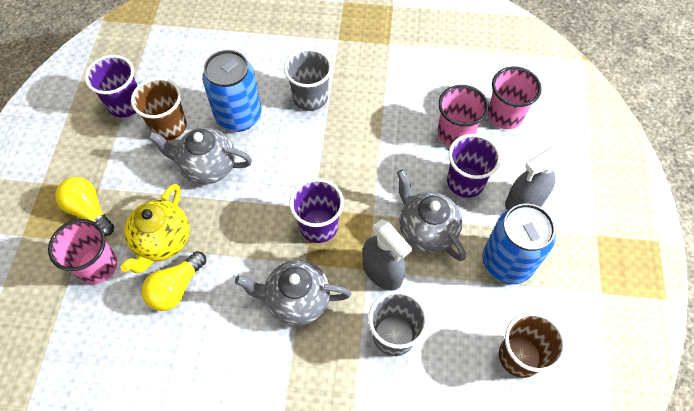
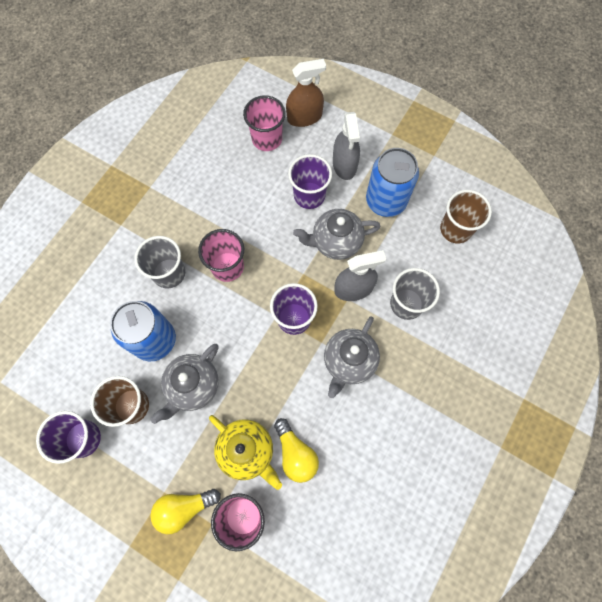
camera: 65 degrees left, 10 degrees up
pink cup [438,85,489,146] -> pink cup moved to [198,229,244,282]
none -> brown spray bottle [286,59,326,127]

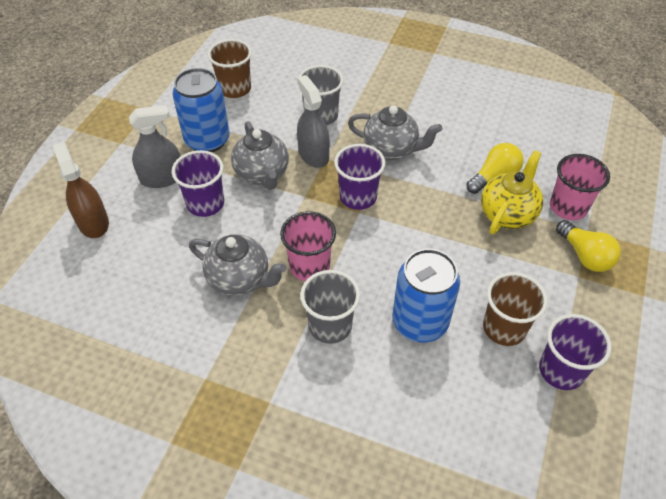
camera: 100 degrees left, 20 degrees down
grey teapot [150,344,219,424] -> grey teapot moved to [189,234,286,296]
pink cup [243,95,286,151] -> none

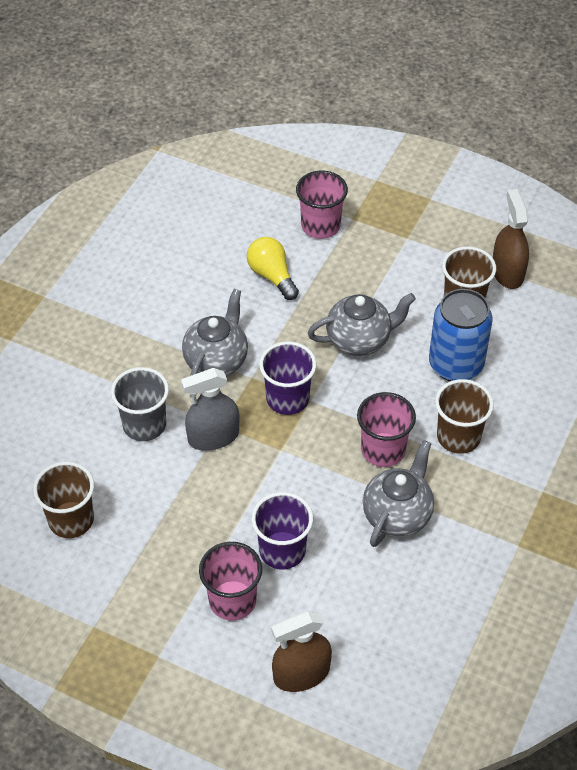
camera: 85 degrees left, 0 degrees up
grey spray bottle [129,105,180,188] -> pink cup [199,542,262,621]
blue can [172,68,230,152] -> none
grey teapot [231,121,289,190] -> grey teapot moved to [308,293,416,356]
grey cup [300,270,360,344] -> brown cup [435,379,494,454]
yellow teapot [481,150,543,234] -> none
purple cup [539,314,612,390] -> brown spray bottle [493,189,529,289]
yellow light bulb [556,220,621,272] -> none

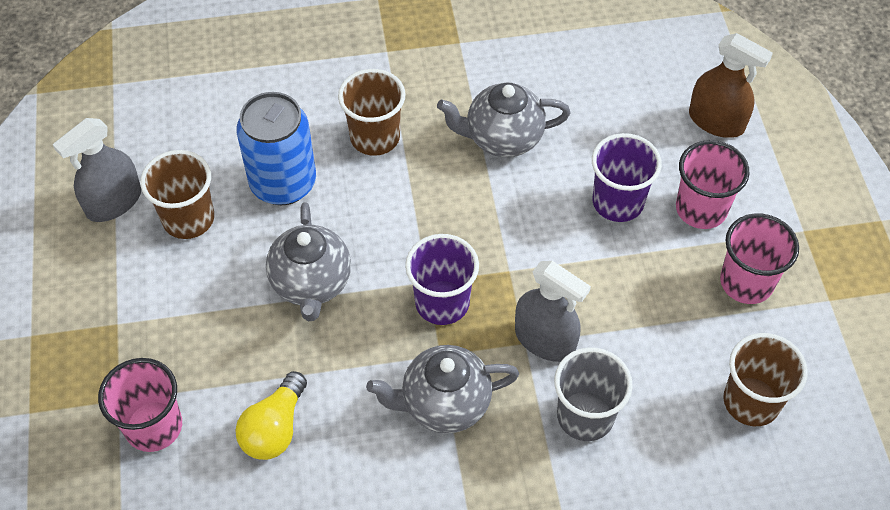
camera: 125 degrees left, 5 degrees up
grey teapot [308,293,416,356] -> grey teapot turned 135 degrees counterclockwise [266,202,351,321]
pink cup [357,392,416,467] -> pink cup moved to [720,213,799,304]
brown spray bottle [493,189,529,289] -> grey spray bottle [53,118,141,222]

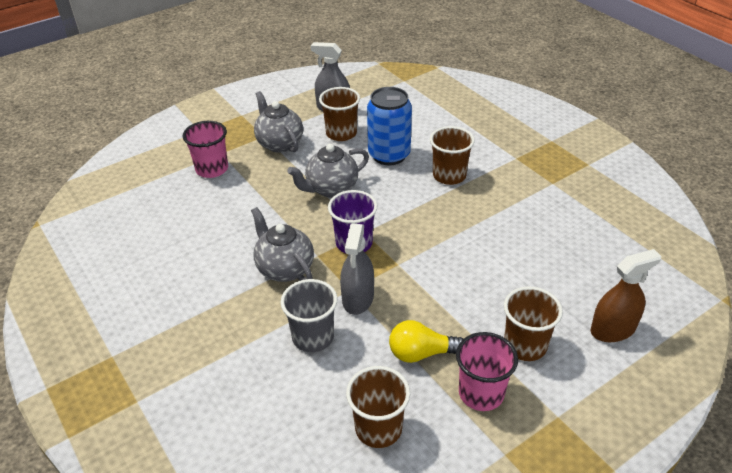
camera: 65 degrees right, 15 degrees down
yellow light bulb [235,371,307,460] -> yellow light bulb moved to [389,320,463,363]
grey teapot [437,83,570,157] -> grey teapot moved to [254,91,303,153]
purple cup [592,133,662,222] -> none
pink cup [676,140,750,229] -> brown cup [504,286,563,361]
brown spray bottle [689,33,773,138] -> brown spray bottle turned 120 degrees counterclockwise [591,249,662,342]

